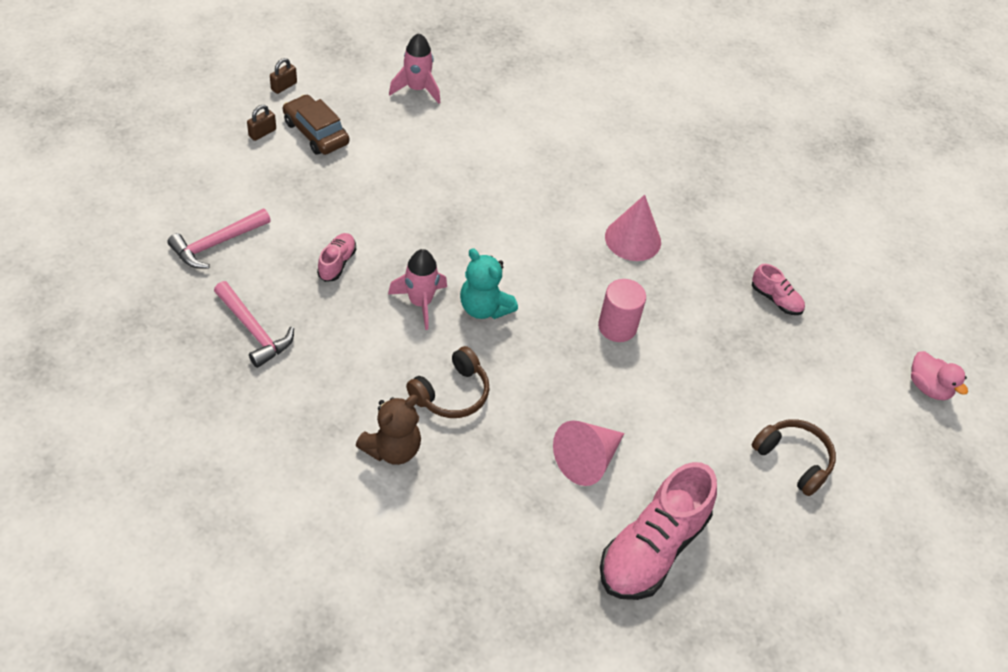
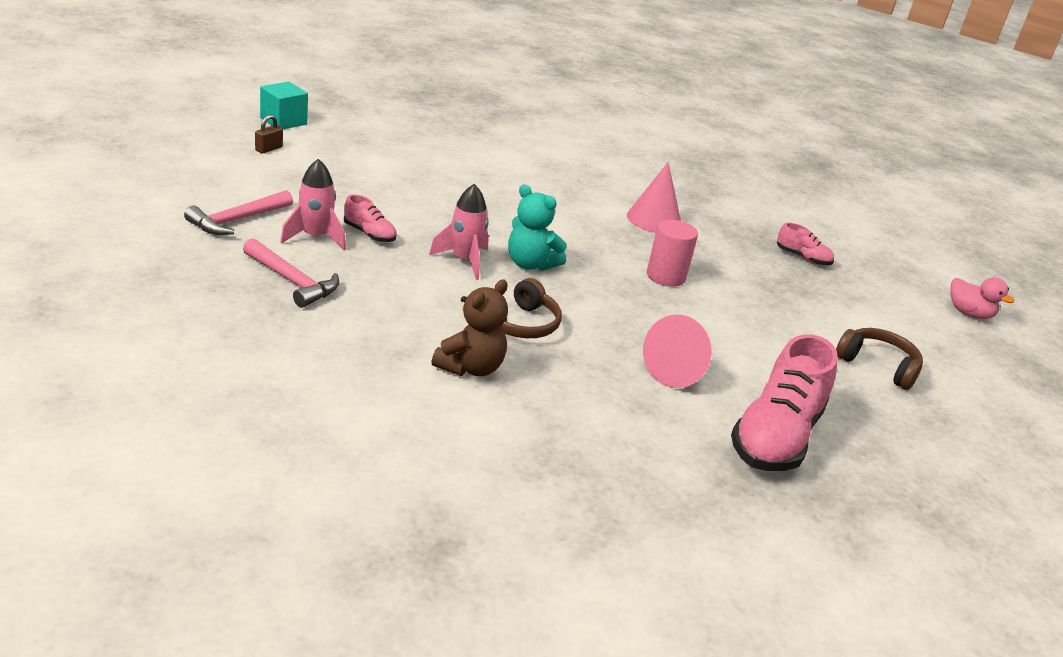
camera: 10 degrees left, 20 degrees down
brown padlock [270,58,297,94] -> turquoise cube [260,82,308,129]
brown car [283,95,349,155] -> none
pink shoe [317,233,356,282] -> pink shoe turned 120 degrees clockwise [344,194,397,242]
pink rocket [389,33,440,104] -> pink rocket moved to [280,159,346,250]

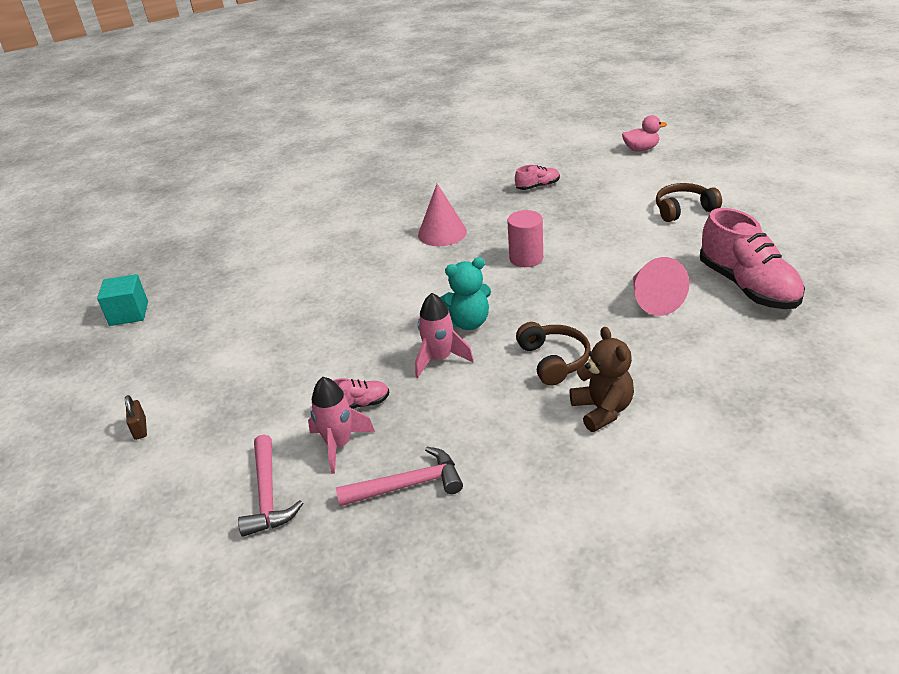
camera: 45 degrees left, 5 degrees up
turquoise cube [260,82,308,129] -> turquoise cube moved to [97,274,148,326]

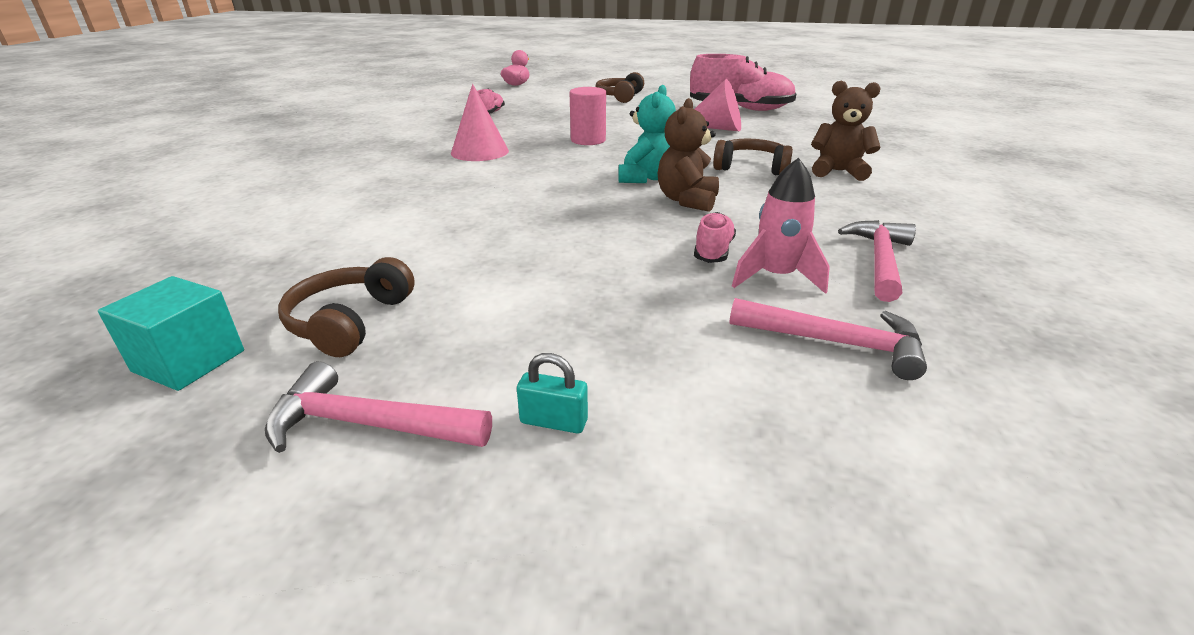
camera: 60 degrees left, 5 degrees down
brown padlock [125,395,147,440] -> turquoise padlock [517,353,588,434]
pink rocket [415,293,474,378] -> brown teddy bear [658,98,719,212]
none -> pink hammer [265,361,492,453]
none -> brown headphones [278,257,415,357]

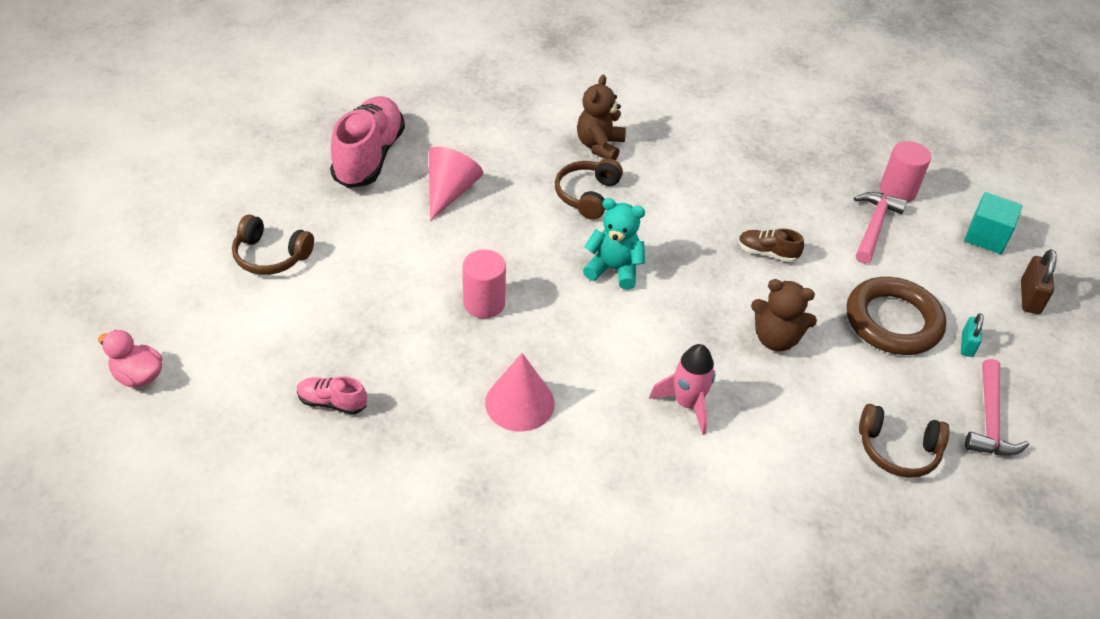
camera: 90 degrees left, 15 degrees up
turquoise cube [98,276,244,391] -> turquoise cube moved to [964,192,1023,254]
brown teddy bear [658,98,719,212] -> brown teddy bear moved to [751,279,817,351]
pink shoe [694,212,736,263] -> brown shoe [738,229,804,262]
pink rocket [732,158,830,294] -> pink rocket moved to [649,344,715,435]
pink hammer [838,220,916,302] -> none
none -> brown ring [846,277,946,355]
none -> pink cylinder [880,141,931,203]
none -> brown padlock [1021,249,1057,314]

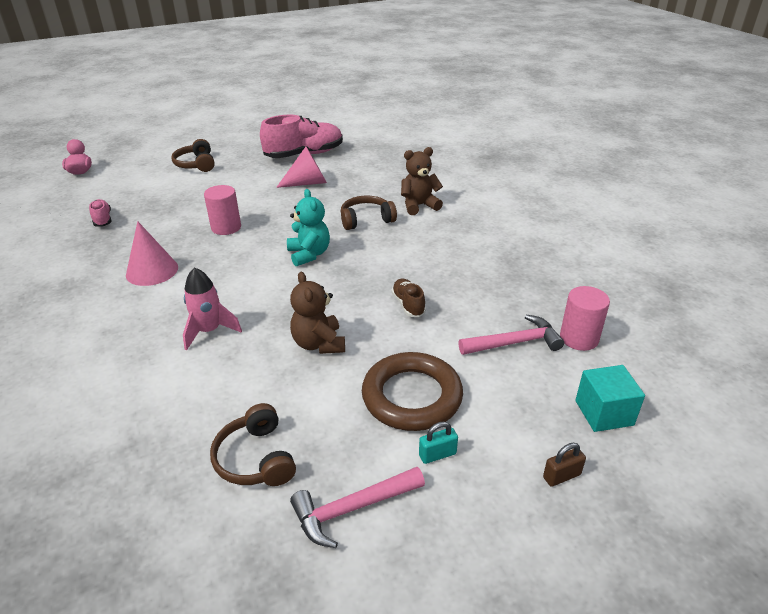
camera: 55 degrees right, 10 degrees down
brown padlock [1021,249,1057,314] -> brown padlock [543,443,586,487], size x0.66

